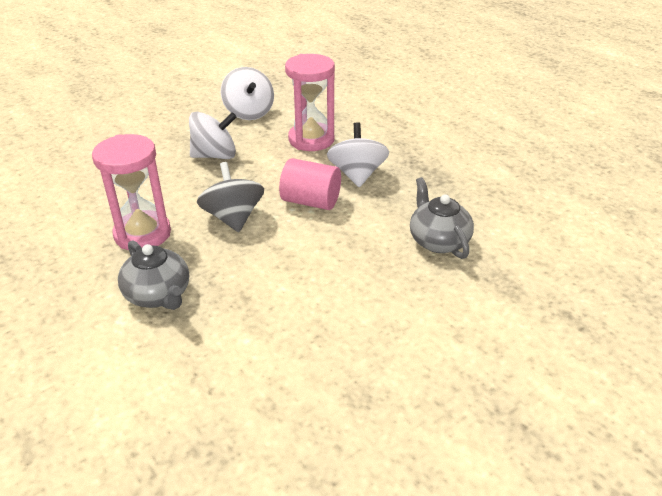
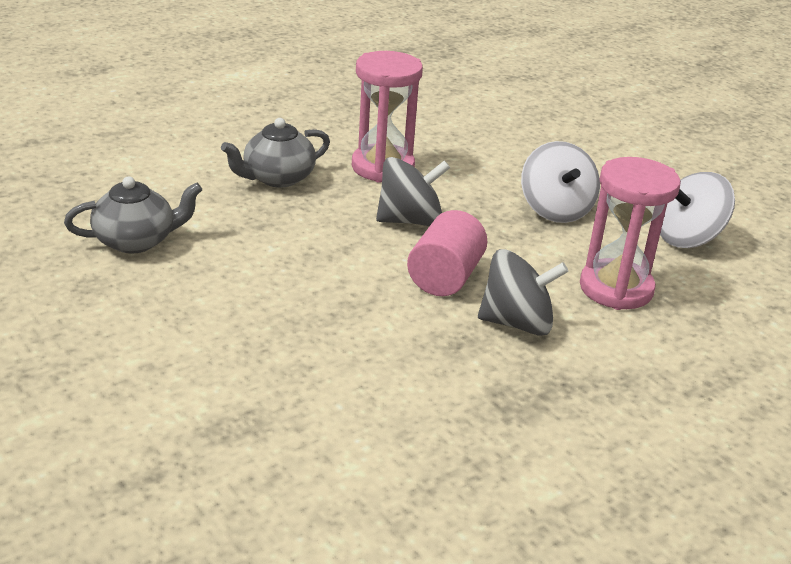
camera: 90 degrees right, 5 degrees down
white spinning top [327,122,389,187] -> grey spinning top [478,249,569,336]
grey teapot [410,177,474,259] -> grey teapot moved to [64,176,202,254]

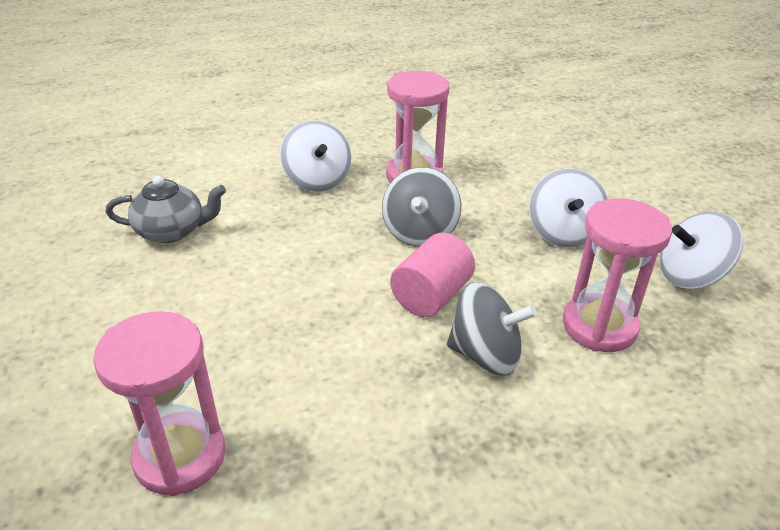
camera: 15 degrees right, 5 degrees up
grey teapot [221,118,330,188] -> white spinning top [280,120,352,192]
grey spinning top [376,157,450,226] -> grey spinning top turned 105 degrees clockwise [382,167,461,247]
none -> pink hourglass [93,311,225,496]

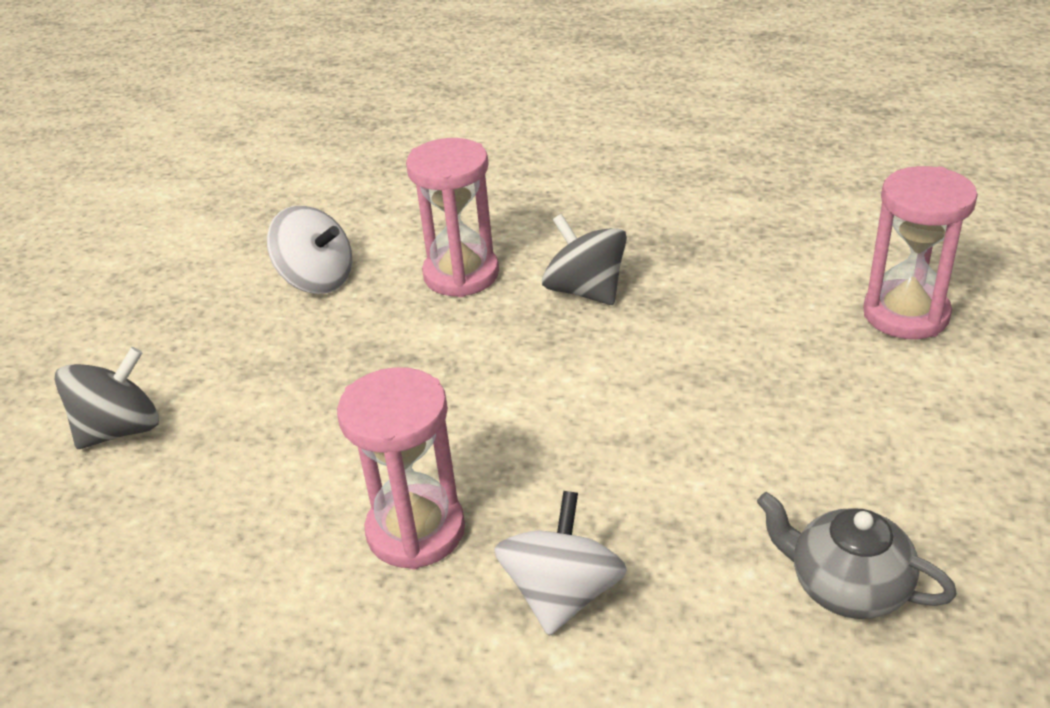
camera: 140 degrees left, 0 degrees up
grey spinning top [382,167,461,247] -> grey spinning top moved to [55,347,159,449]
pink cylinder [390,233,475,317] -> none
white spinning top [529,168,608,248] -> none

